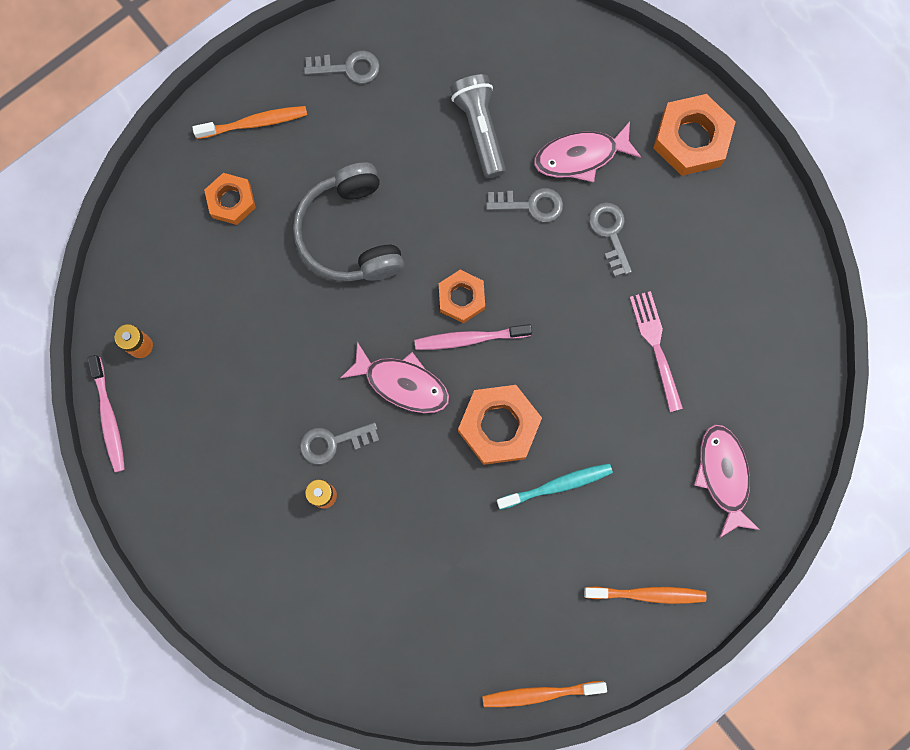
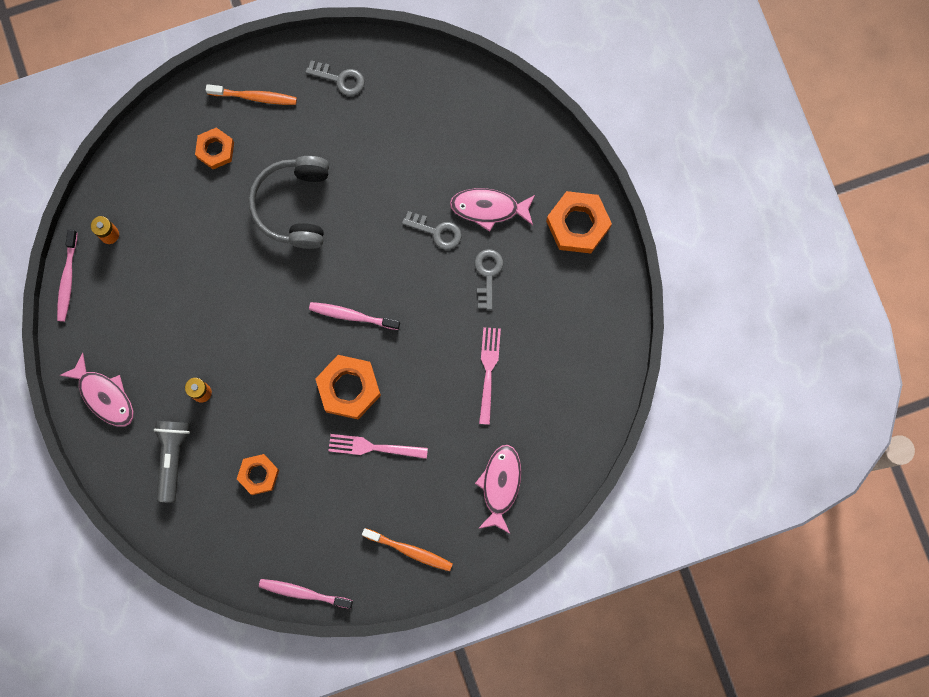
camera: 20 degrees right, 0 degrees up
grey key [300,422,379,465] -> none
pink fish [341,342,449,413] -> pink fish moved to [60,353,133,427]
orange nut [439,270,485,323] -> orange nut moved to [237,454,279,495]
grey flashlight [450,74,506,178] -> grey flashlight moved to [154,421,190,503]
orange toothbrush [482,681,607,707] -> pink toothbrush [259,579,353,609]
turquoise toothbrush [497,463,613,510] -> pink fork [328,434,428,459]

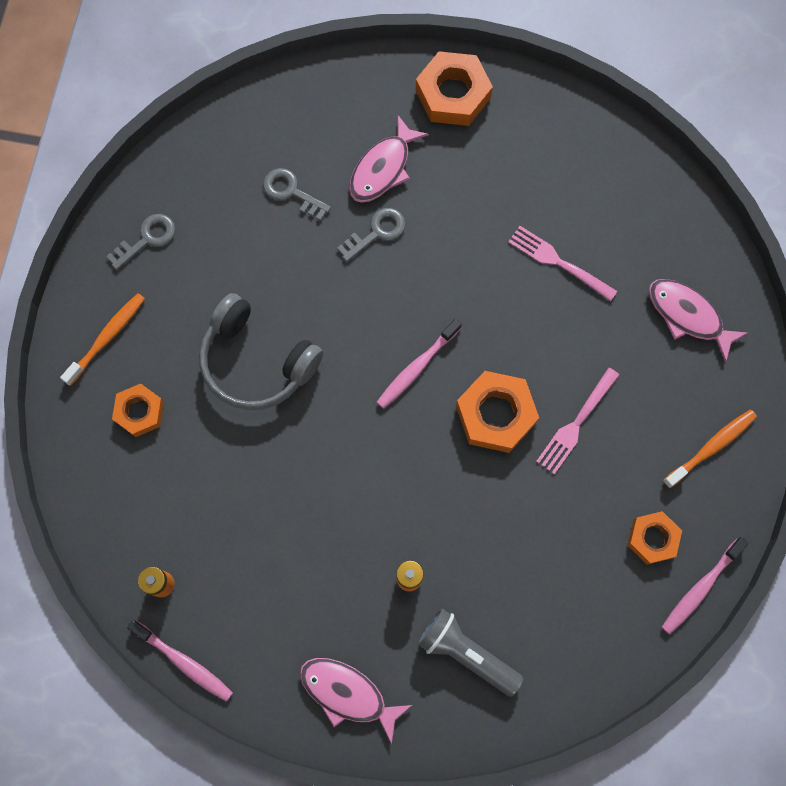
camera: 60 degrees left, 5 degrees down
pink fish [60,353,133,427] -> pink fish turned 135 degrees counterclockwise [300,658,412,744]
orange nut [237,454,279,495] -> orange nut moved to [628,511,682,564]
grey key [475,249,503,310] -> grey key moved to [263,168,331,221]

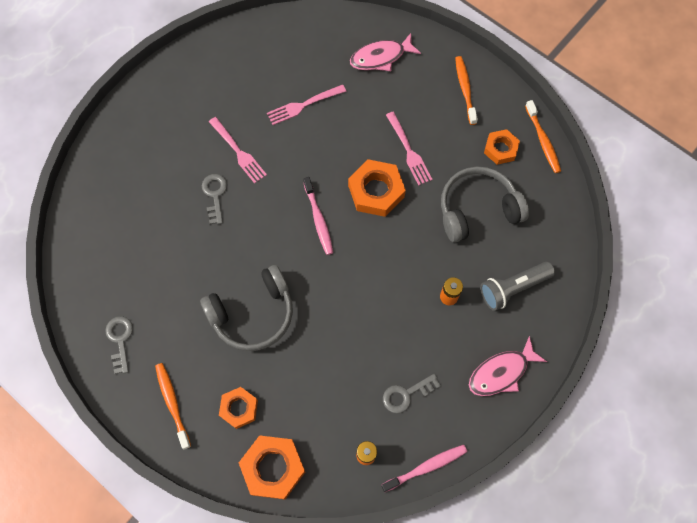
camera: 60 degrees left, 5 degrees down
grey key [263,168,331,221] -> grey key moved to [383,374,440,413]
pink fish [349,115,429,203] -> none
orange nut [416,51,493,126] -> orange nut moved to [239,435,305,499]
pink toothbrush [662,537,749,634] -> orange toothbrush [525,100,561,173]
none -> pink fork [209,117,267,184]
none -> grey headphones [441,166,529,243]

